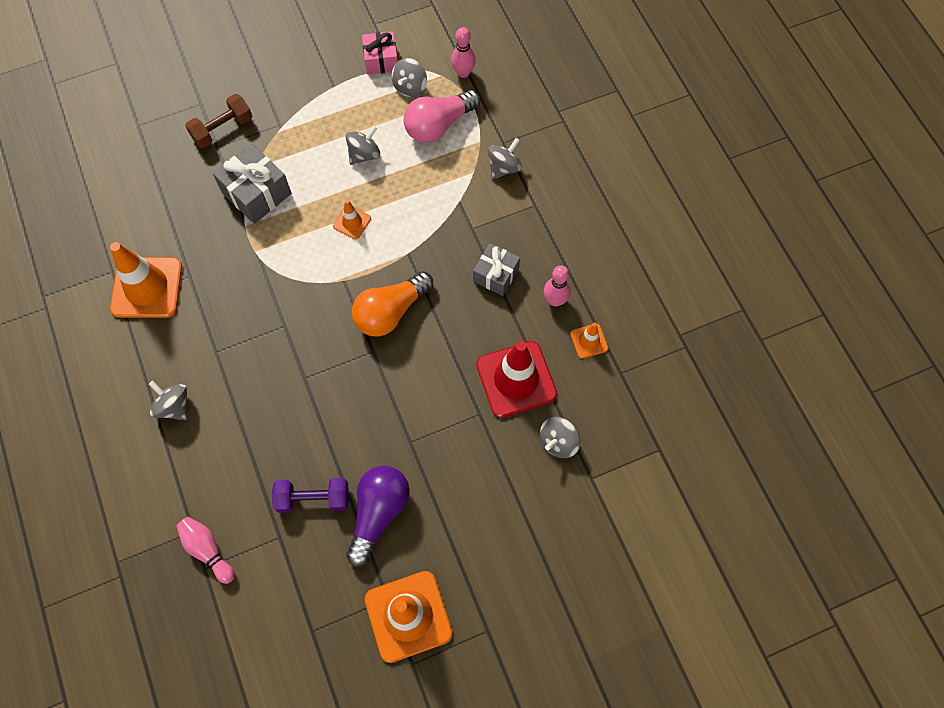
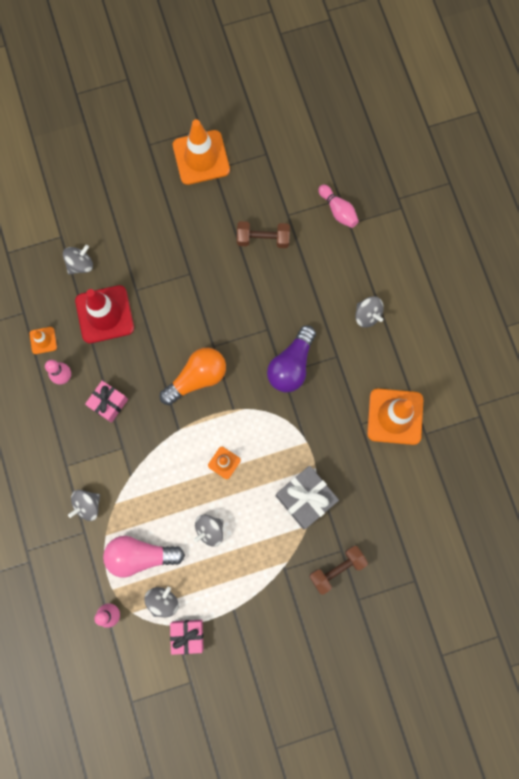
camera: 175 degrees left, 10 degrees up
purple dumbbell [272,478,349,513] -> brown dumbbell [237,221,290,248]
purple light bulb [346,466,410,567] -> purple light bulb moved to [267,326,316,392]
pink light bulb [403,90,480,143] -> pink light bulb turned 150 degrees counterclockwise [103,536,185,577]
grey gift [473,243,520,296] -> pink gift [85,381,128,423]

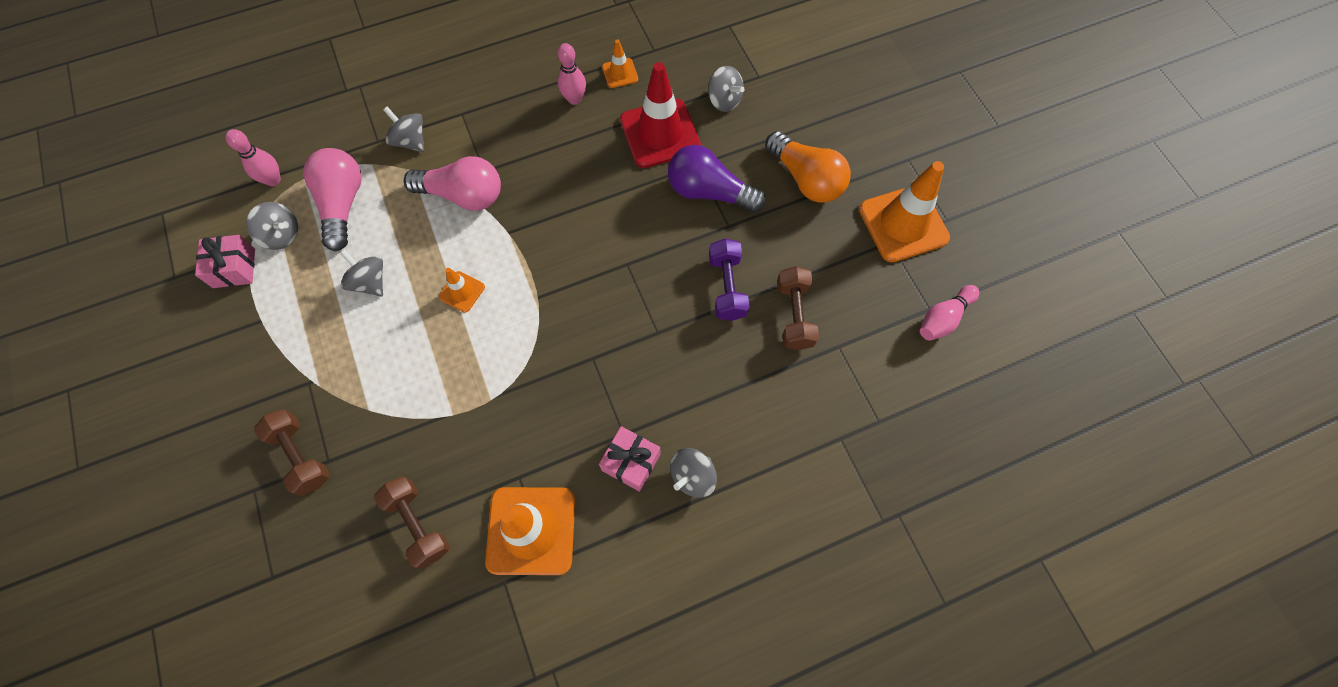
camera: 85 degrees right, 10 degrees down
pink gift [85,381,128,423] -> pink gift moved to [599,426,661,492]
orange light bulb [160,348,226,405] -> orange light bulb moved to [765,131,851,203]
purple light bulb [267,326,316,392] -> purple light bulb moved to [668,145,765,213]
grey gift [276,466,339,530] -> none
pink bowling pin [318,184,359,228] -> pink bowling pin moved to [920,285,979,341]
none -> brown dumbbell [374,476,450,569]
none -> pink light bulb [404,156,501,211]
none -> purple dumbbell [709,238,750,321]

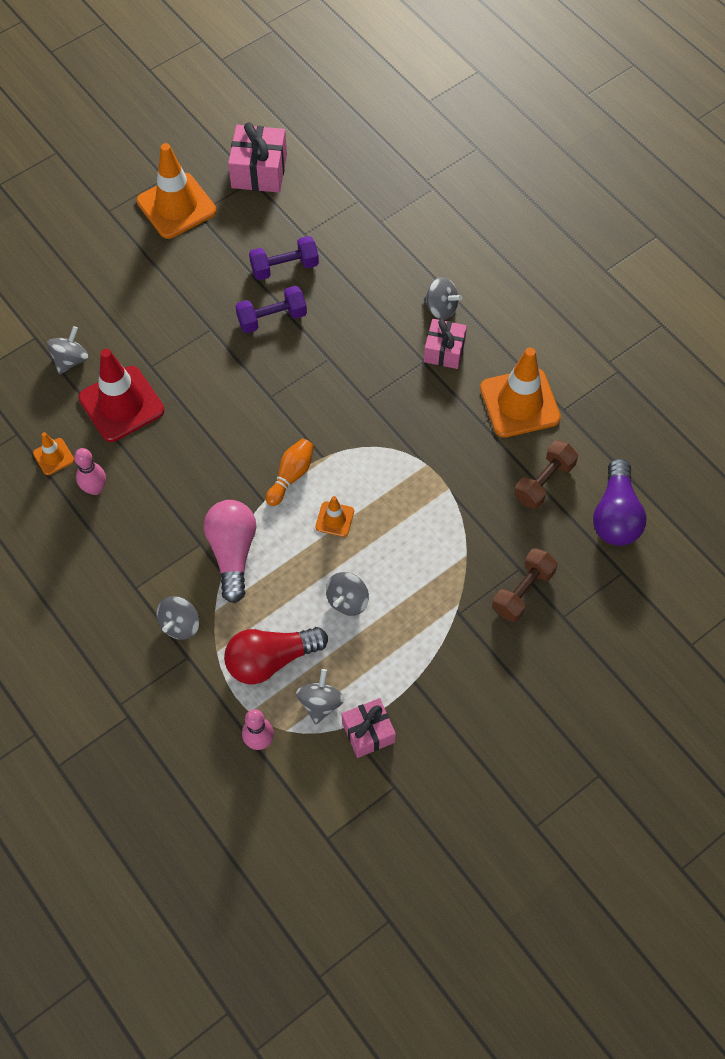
camera: 105 degrees left, 5 degrees down
pink light bulb [303,148,362,251] -> red light bulb [224,627,328,685]
purple light bulb [668,145,765,213] -> purple light bulb moved to [593,459,646,546]
orange light bulb [765,131,851,203] -> none
brown dumbbell [777,266,819,350] -> purple dumbbell [249,236,319,280]
pink bowling pin [920,285,979,341] -> pink gift [228,122,287,193]
none -> orange bowling pin [266,439,314,506]

